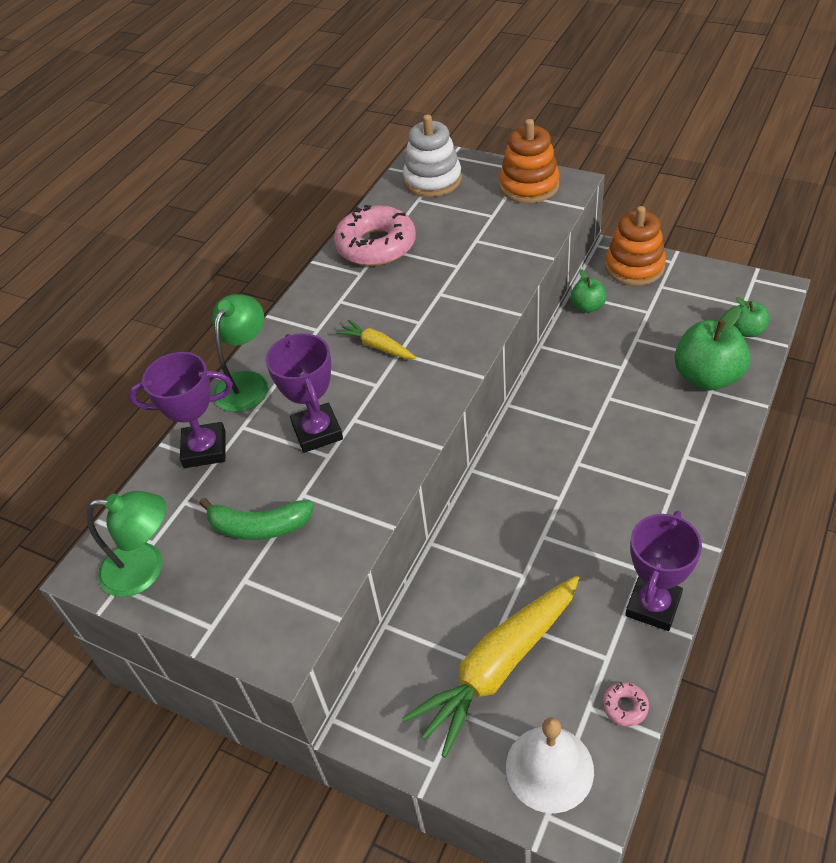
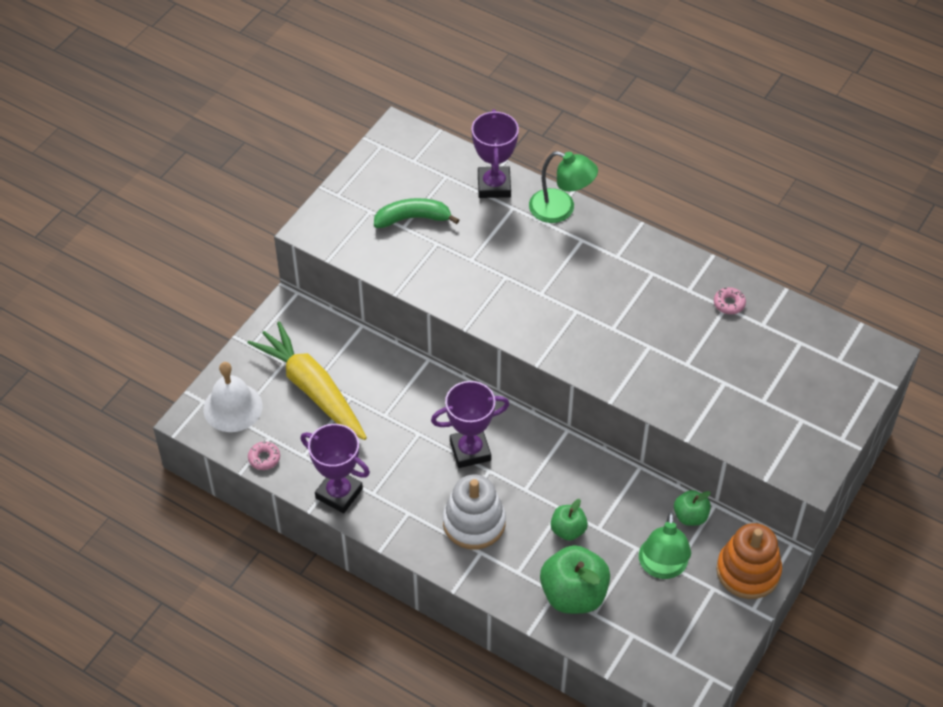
camera: 90 degrees right, 5 degrees up
green lamp [87,491,166,597] -> green lamp moved to [639,512,691,579]
green banana [199,498,314,540] -> green banana turned 75 degrees clockwise [374,198,459,228]
purple trophy [266,333,343,453] -> purple trophy moved to [431,381,509,468]
pink donut [334,205,416,266] -> pink donut [714,287,746,314], size x0.40
yellow carrot [336,320,416,359] -> none
white stacking toy [403,114,462,197] -> white stacking toy moved to [443,475,506,550]
orange stacking toy [499,119,560,203] -> none
green apple [734,297,770,337] -> green apple moved to [551,499,588,541]

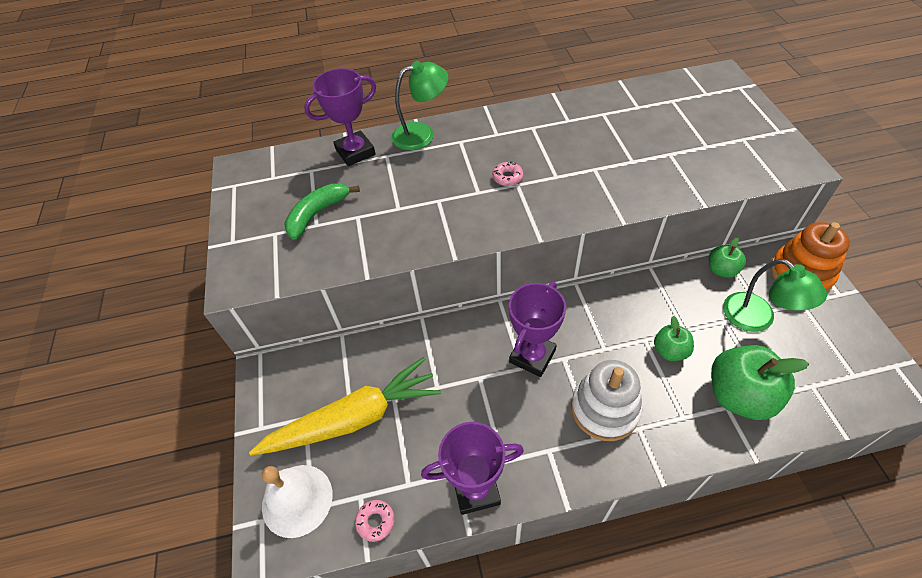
camera: 40 degrees left, 0 degrees up
yellow carrot [248,321,367,440] -> yellow carrot turned 150 degrees clockwise [249,357,441,456]
purple trophy [472,109,519,198] -> purple trophy turned 75 degrees counterclockwise [304,68,376,166]
pink donut [714,287,746,314] -> pink donut moved to [492,161,523,186]

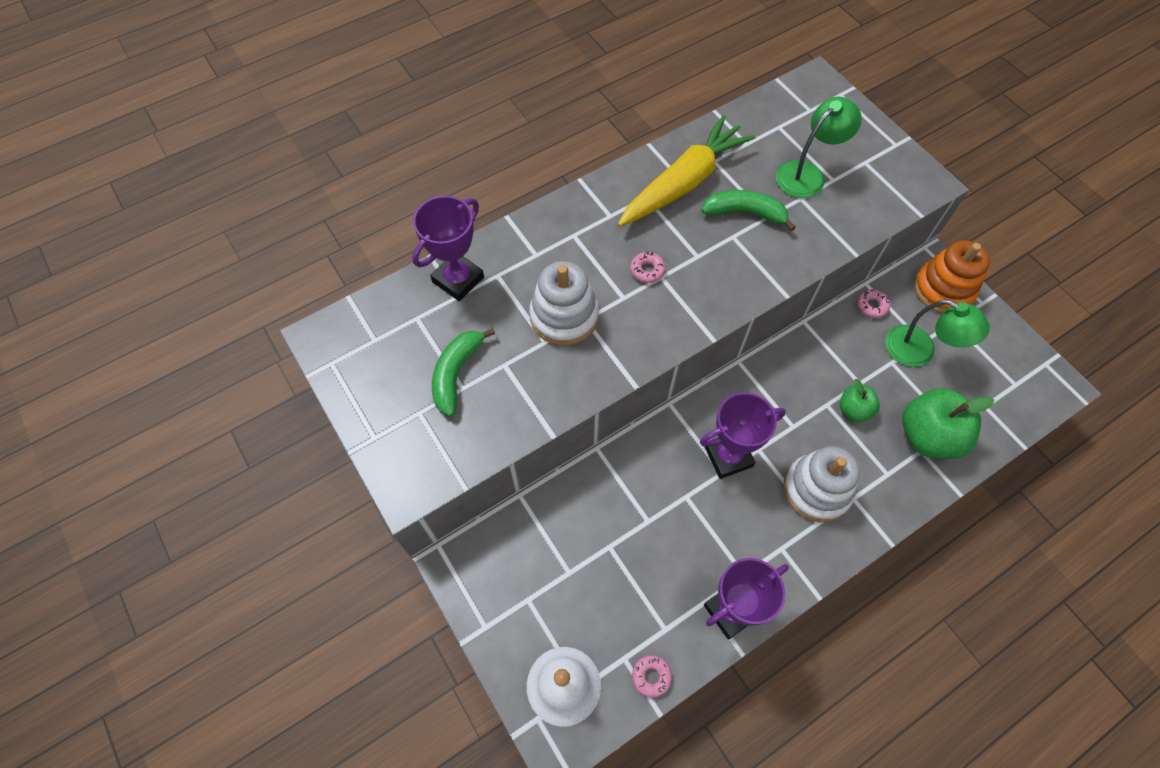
camera: 25 degrees left, 10 degrees up
yellow carrot [249,357,441,456] -> yellow carrot moved to [618,115,756,227]
green lamp [392,61,448,150] -> green lamp moved to [776,96,862,198]
purple trophy [509,282,566,377] -> purple trophy turned 60 degrees clockwise [700,392,786,479]
green apple [709,236,746,278] -> pink donut [857,289,890,318]
none -> white stacking toy [529,261,599,346]
none -> green banana [701,190,796,231]

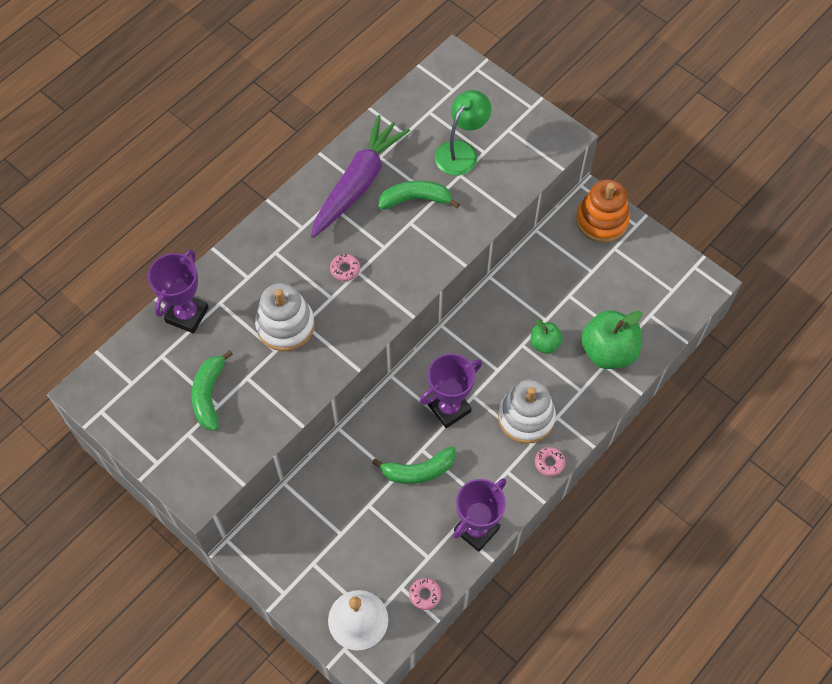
camera: 15 degrees left, 0 degrees up
yellow carrot [618,115,756,227] -> purple carrot [311,115,410,238]
pink donut [857,289,890,318] -> pink donut moved to [535,447,565,476]
green lamp [886,300,990,367] -> none
none -> green banana [372,446,456,484]

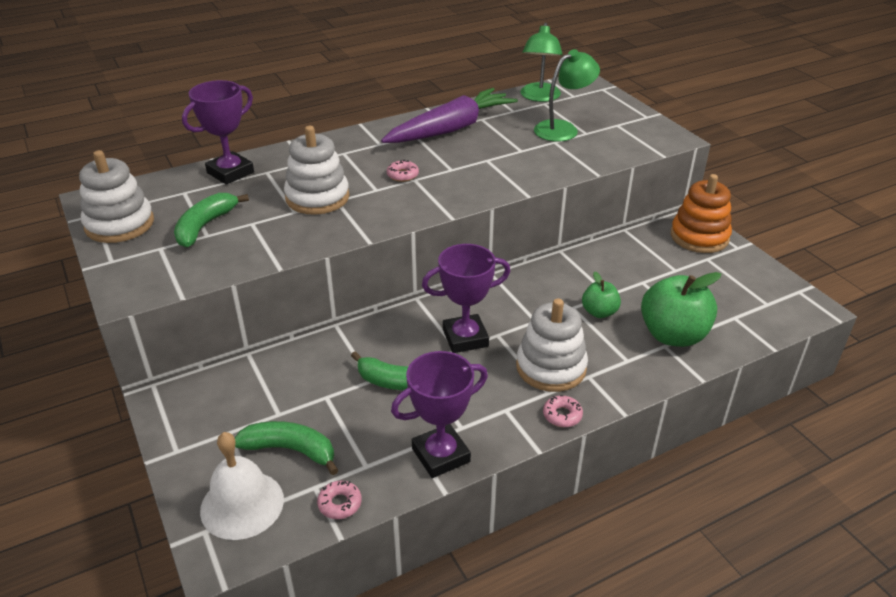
camera: 20 degrees right, 25 degrees down
green banana [378,180,460,210] -> green banana moved to [235,421,338,475]
none -> white stacking toy [79,150,154,243]
none -> green lamp [520,23,563,102]

